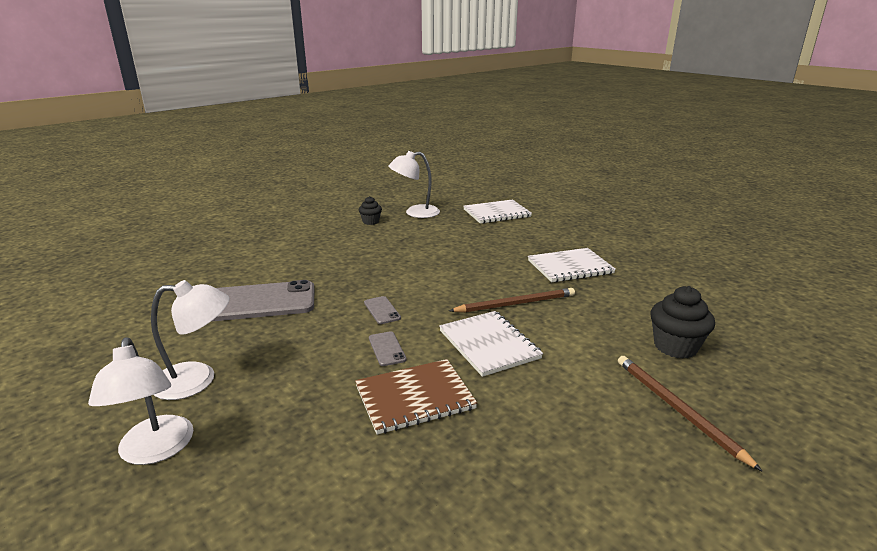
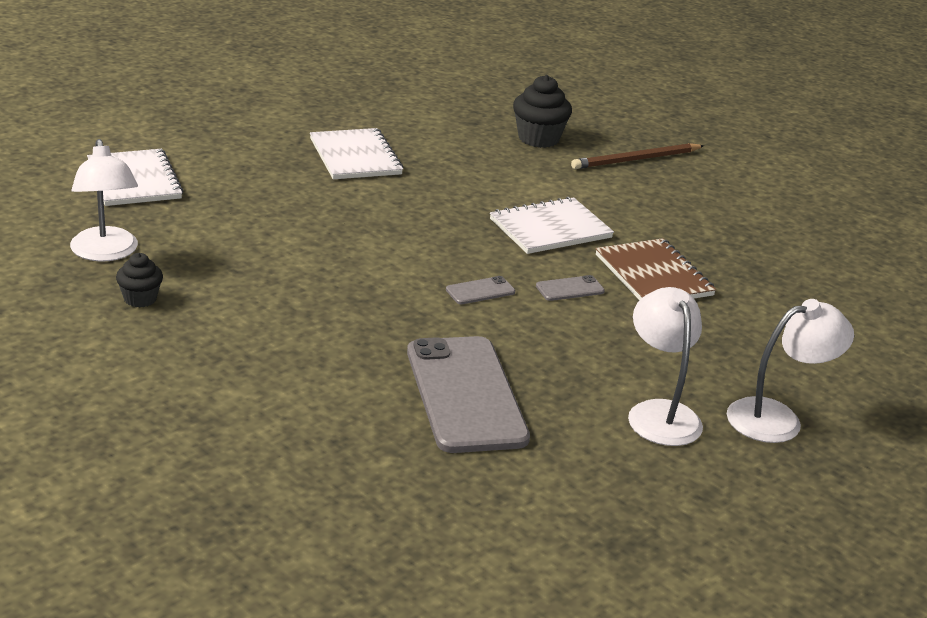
camera: 95 degrees left, 5 degrees up
brown pencil [449,288,575,313] -> none

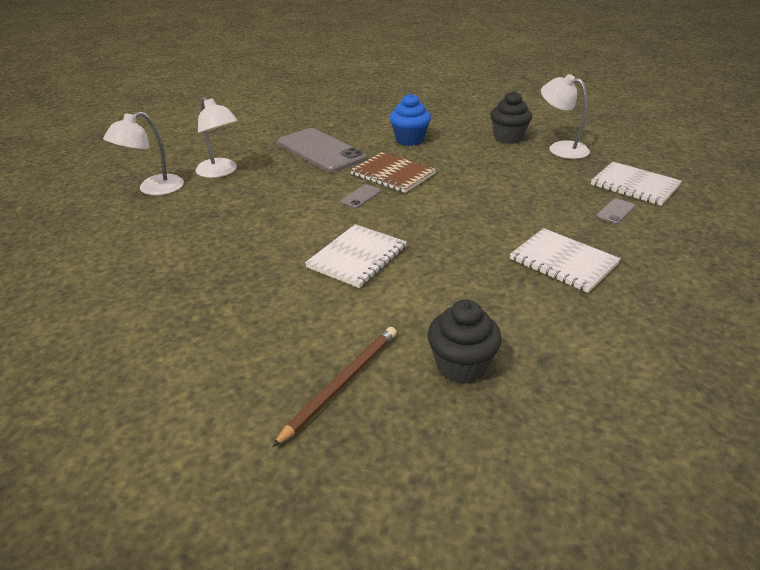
camera: 155 degrees right, 5 degrees up
black cupcake [116,253,163,307] -> black cupcake [490,91,532,144], size x1.65
grey phone [536,275,605,301] -> grey phone moved to [596,198,635,224]
brown notebook [596,238,716,300] -> brown notebook moved to [350,152,436,193]
none -> blue cupcake [390,93,431,146]

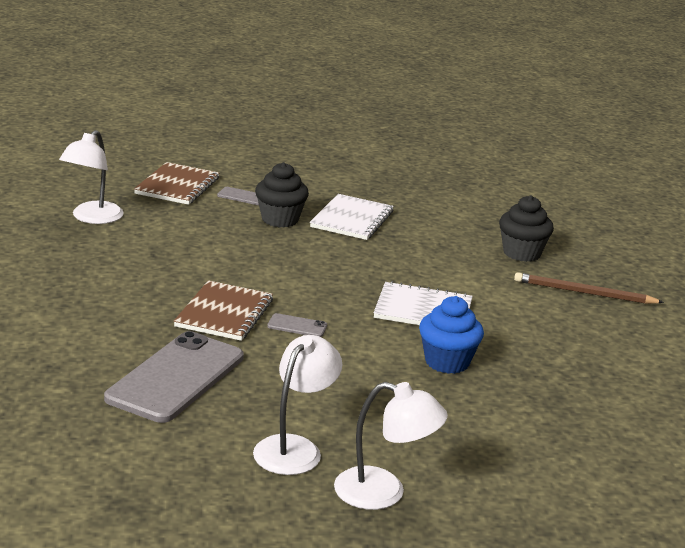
camera: 115 degrees left, 10 degrees down
blue cupcake [390,93,431,146] -> blue cupcake moved to [419,296,484,374]
black cupcake [490,91,532,144] -> black cupcake moved to [255,162,309,227]
white notebook [591,162,682,206] -> brown notebook [134,162,219,205]

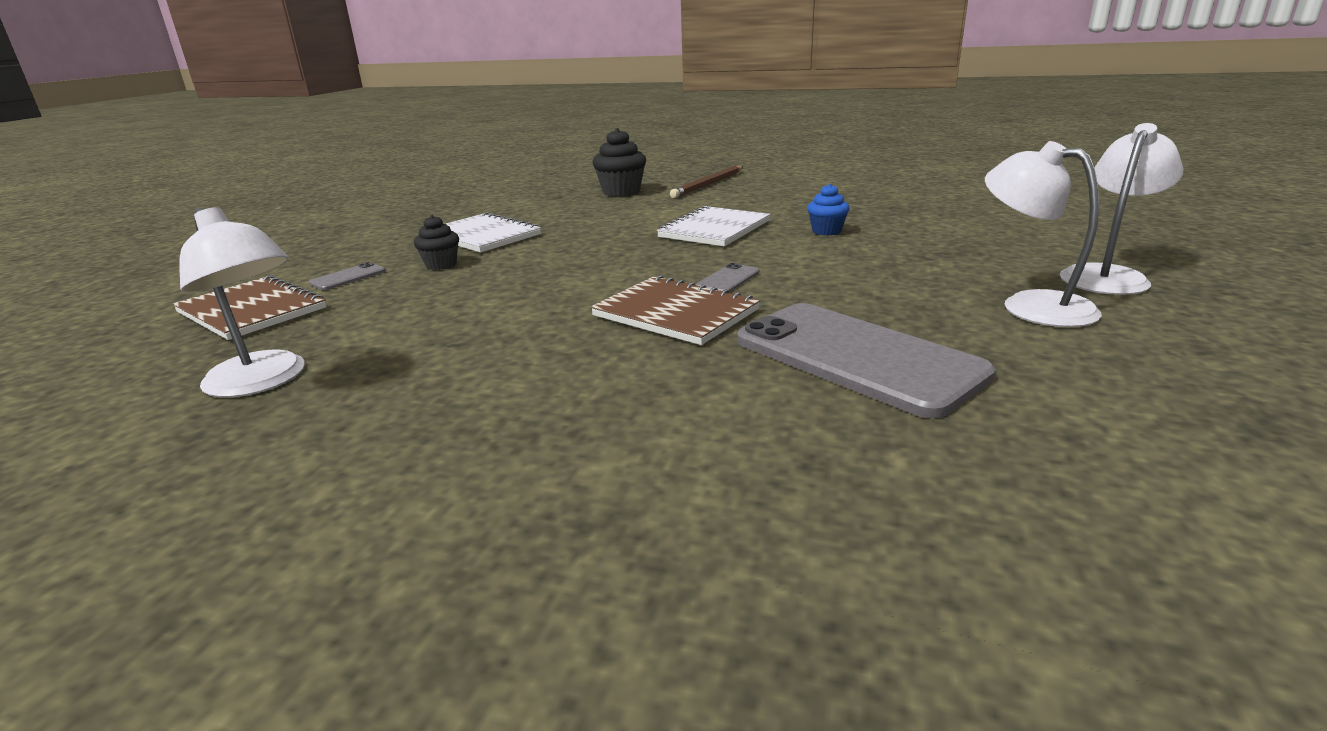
camera: 65 degrees left, 0 degrees up
black cupcake [255,162,309,227] -> black cupcake [414,215,459,270], size x0.61
blue cupcake [419,296,484,374] -> blue cupcake [807,184,850,235], size x0.61

